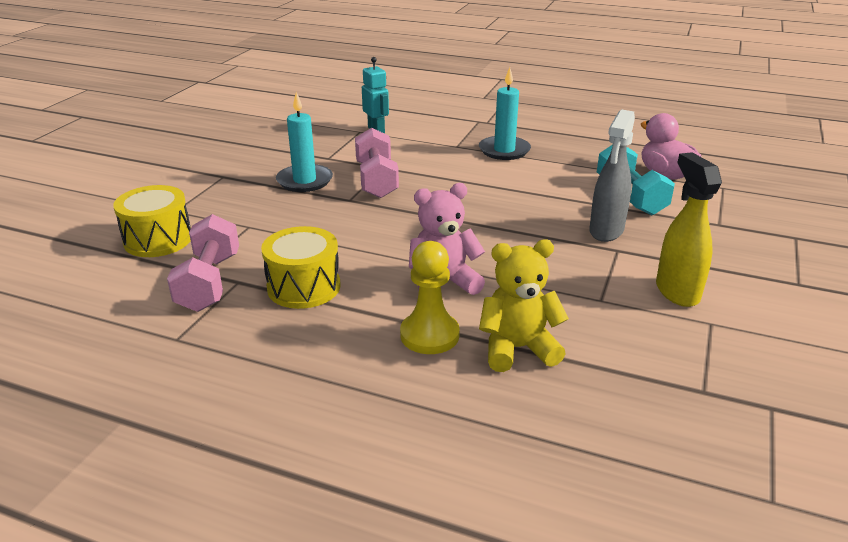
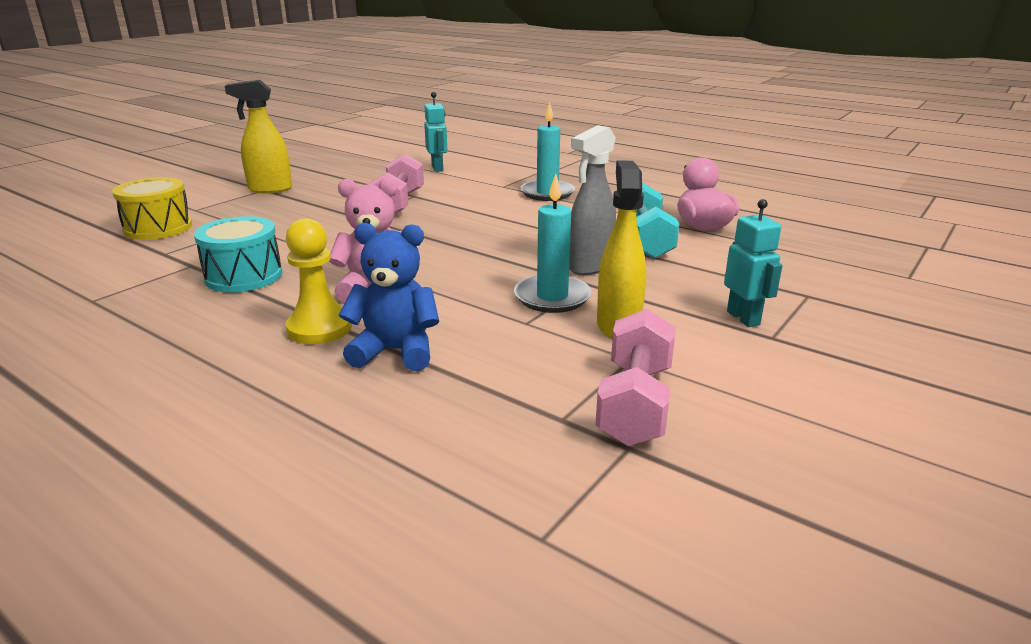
camera: 15 degrees right, 5 degrees down
pink dumbbell [167,214,239,312] -> pink dumbbell moved to [595,309,676,446]
yellow drum [261,226,341,309] -> turquoise drum [194,216,282,292]
turquoise candle [276,92,333,192] -> turquoise candle moved to [514,174,592,313]
yellow teddy bear [479,239,569,372] -> blue teddy bear [339,223,439,371]
none -> yellow spray bottle [225,80,292,193]
none -> turquoise robot [724,199,782,327]

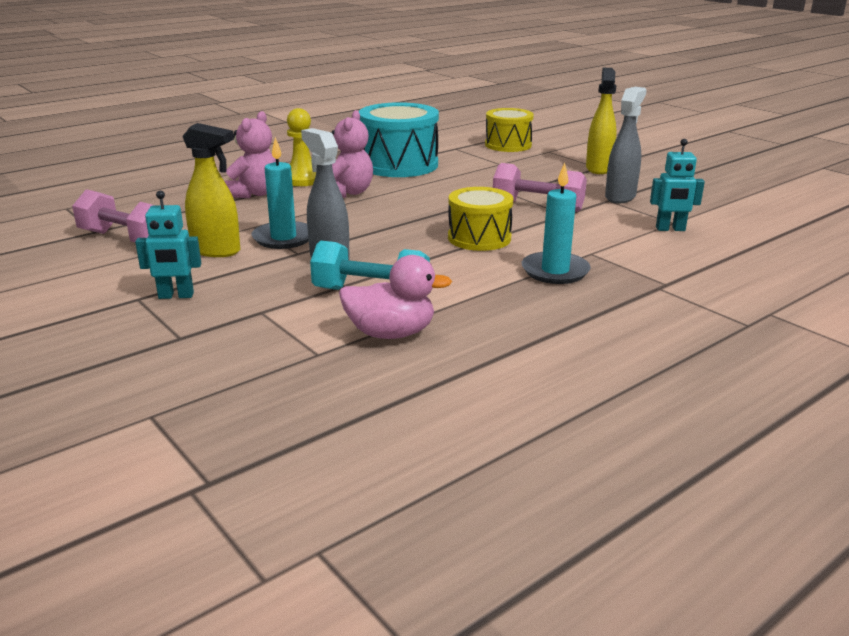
camera: 105 degrees right, 0 degrees up
turquoise drum [194,216,282,292] -> turquoise drum [359,102,439,177], size x1.56
blue teddy bear [339,223,439,371] -> pink teddy bear [224,111,276,198]
none -> yellow drum [448,187,513,251]
none -> grey spray bottle [605,87,647,203]

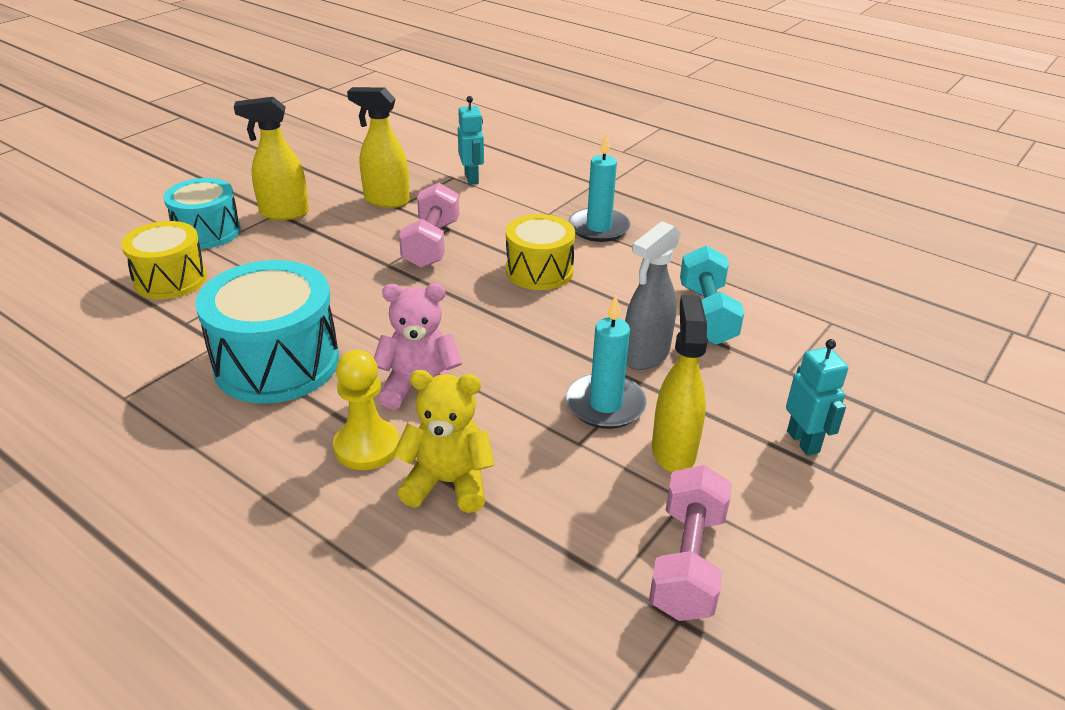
camera: 105 degrees left, 10 degrees up
pink teddy bear [224,111,276,198] -> yellow teddy bear [393,370,495,513]
pink duck [339,255,452,339] -> none
grey spray bottle [605,87,647,203] -> yellow spray bottle [347,87,410,208]
none -> turquoise drum [163,178,241,249]

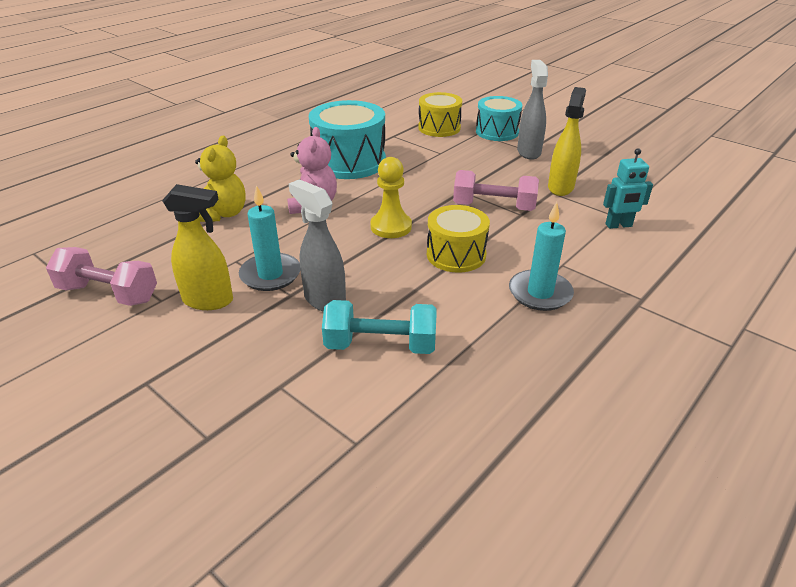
camera: 95 degrees right, 0 degrees up
yellow spray bottle [234,97,309,220] -> grey spray bottle [517,60,548,160]
yellow pawn [333,350,399,470] -> yellow pawn moved to [370,157,412,238]
turquoise robot [786,339,848,456] -> none

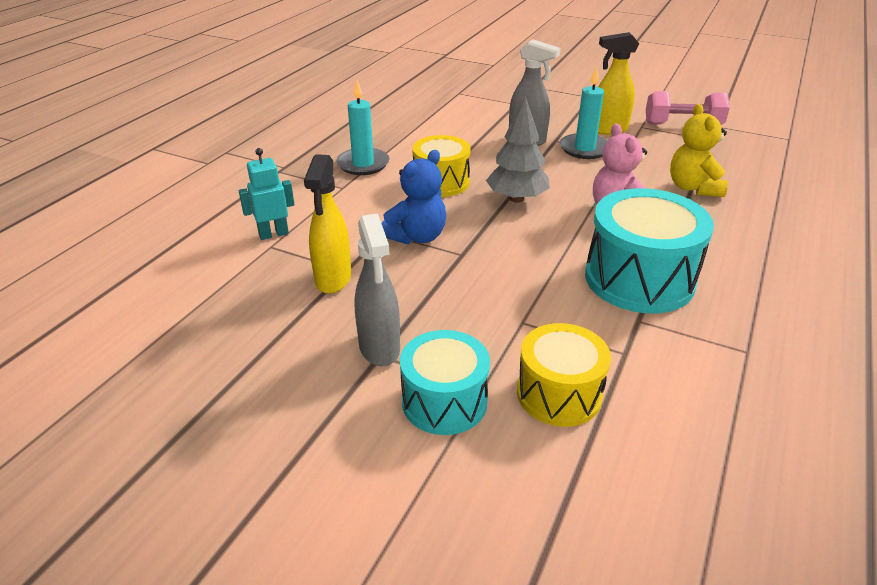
camera: 165 degrees right, 0 degrees up
turquoise dumbbell [322,300,437,354] -> none
yellow pawn [370,157,412,238] -> grey tree [486,96,550,203]
pink dumbbell [453,170,539,211] -> blue teddy bear [382,150,446,245]

